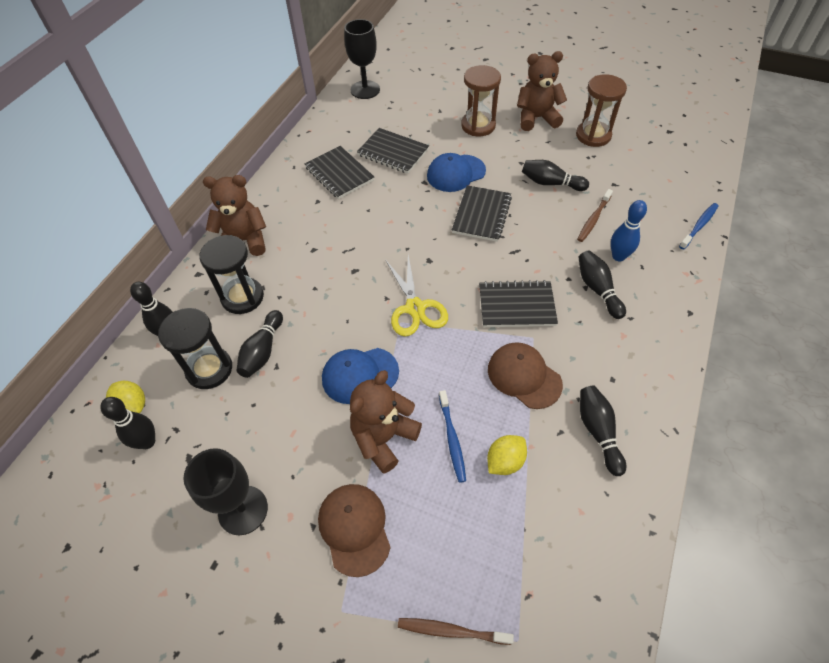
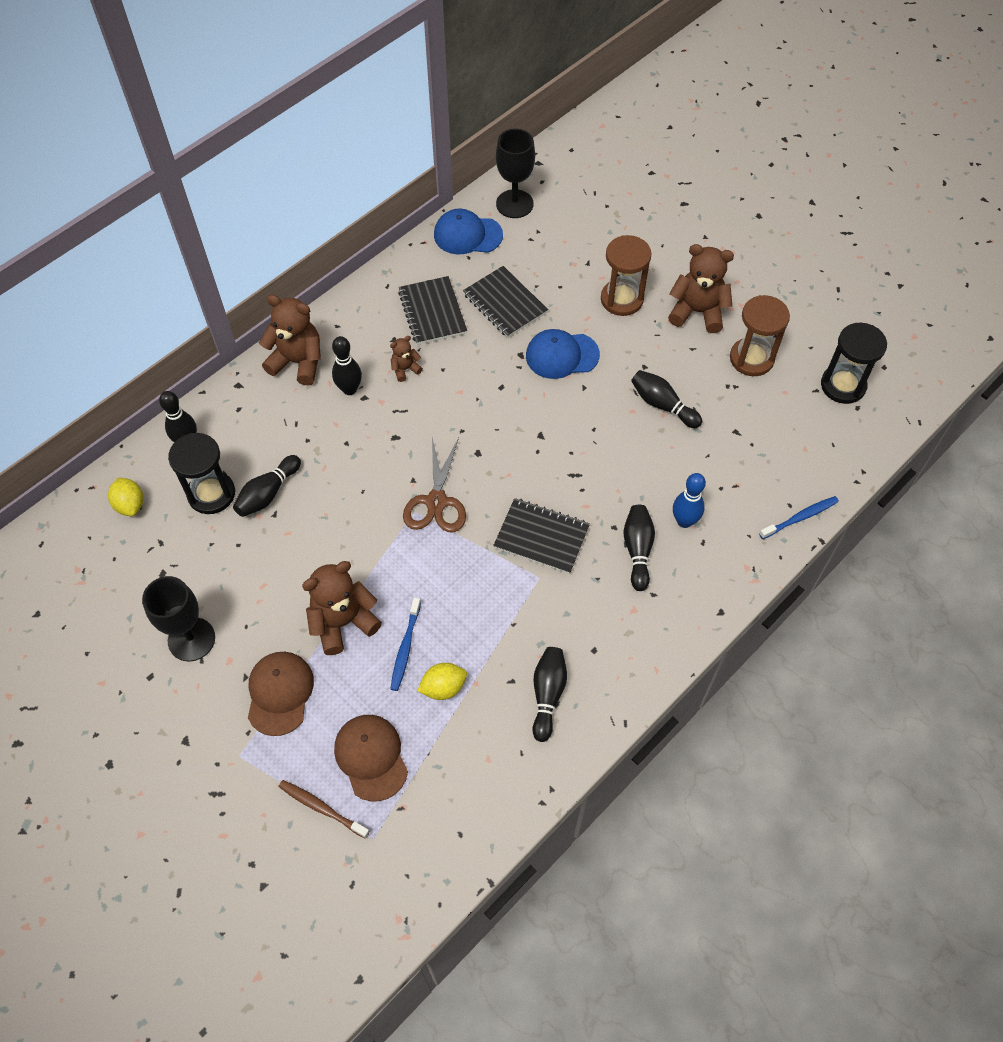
camera: 20 degrees right, 5 degrees up
black bowling pin [100,397,155,449] -> black bowling pin moved to [332,336,362,395]
black hourglass [199,235,264,314] -> black hourglass moved to [821,323,887,404]
blue cap [322,348,399,404] -> blue cap moved to [434,209,503,254]
yellow scissors [386,255,448,336] -> brown scissors [403,437,466,532]
black notebook [452,185,512,242] -> none
brown cap [488,342,563,409] -> brown cap moved to [334,715,408,801]
brown toothbrush [577,189,613,242] -> none
none -> brown teddy bear [390,336,423,382]

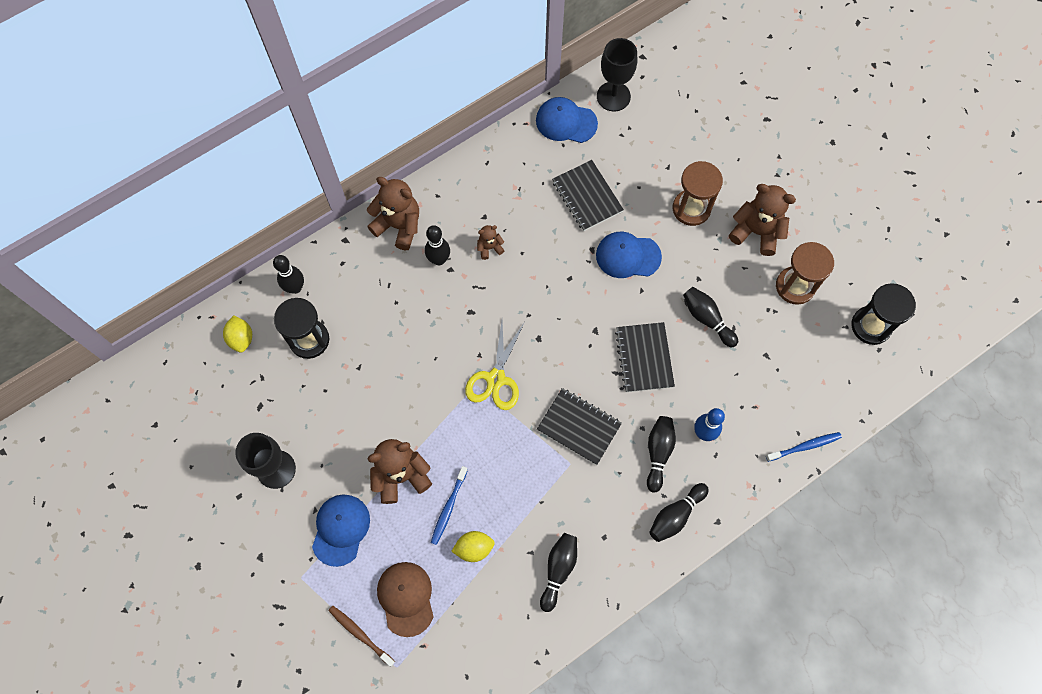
camera: 10 degrees right, 10 degrees up
black bowling pin [233,455,301,517] -> black bowling pin moved to [649,483,709,542]
brown cap [248,652,314,736] -> blue cap [312,495,370,567]
black notebook [398,276,467,345] -> black notebook moved to [615,322,675,392]
brown scissors [403,437,466,532] -> yellow scissors [465,321,525,410]

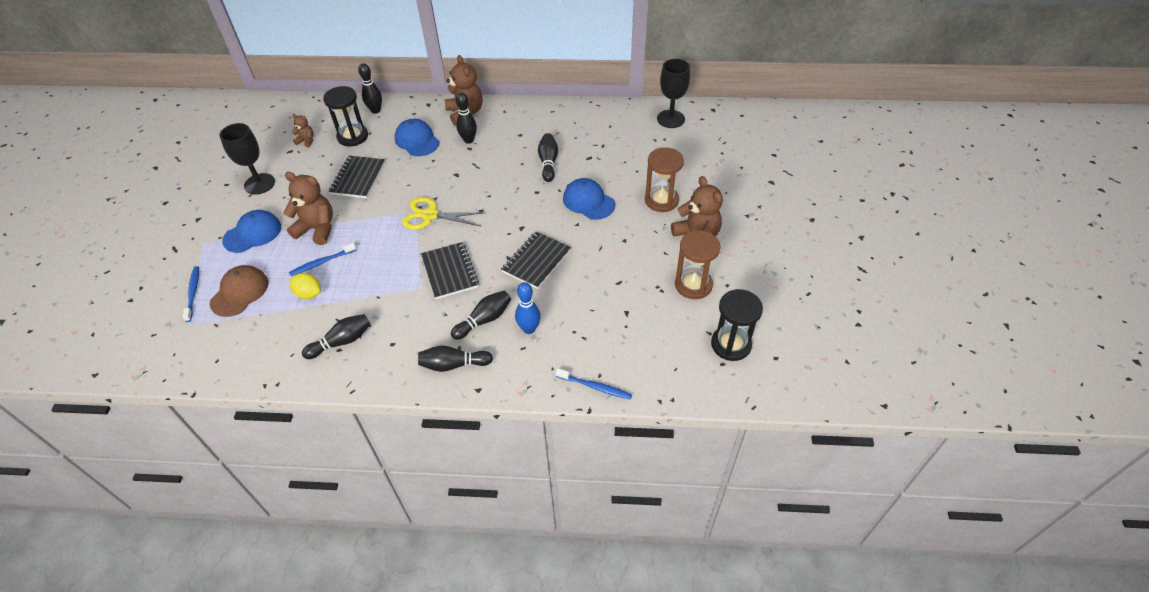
camera: 40 degrees right, 20 degrees down
yellow lemon [223,315,252,353] -> none
brown toothbrush [328,606,395,667] -> blue toothbrush [183,266,199,322]
yellow scissors [465,321,525,410] -> yellow scissors turned 45 degrees clockwise [402,197,486,230]
brown teddy bear [477,225,505,260] -> brown teddy bear moved to [292,114,314,147]
blue cap [536,97,598,143] -> blue cap moved to [395,119,439,156]
black notebook [552,160,624,231] -> black notebook moved to [329,156,385,198]
black bowling pin [683,287,738,347] -> black bowling pin moved to [538,133,558,182]

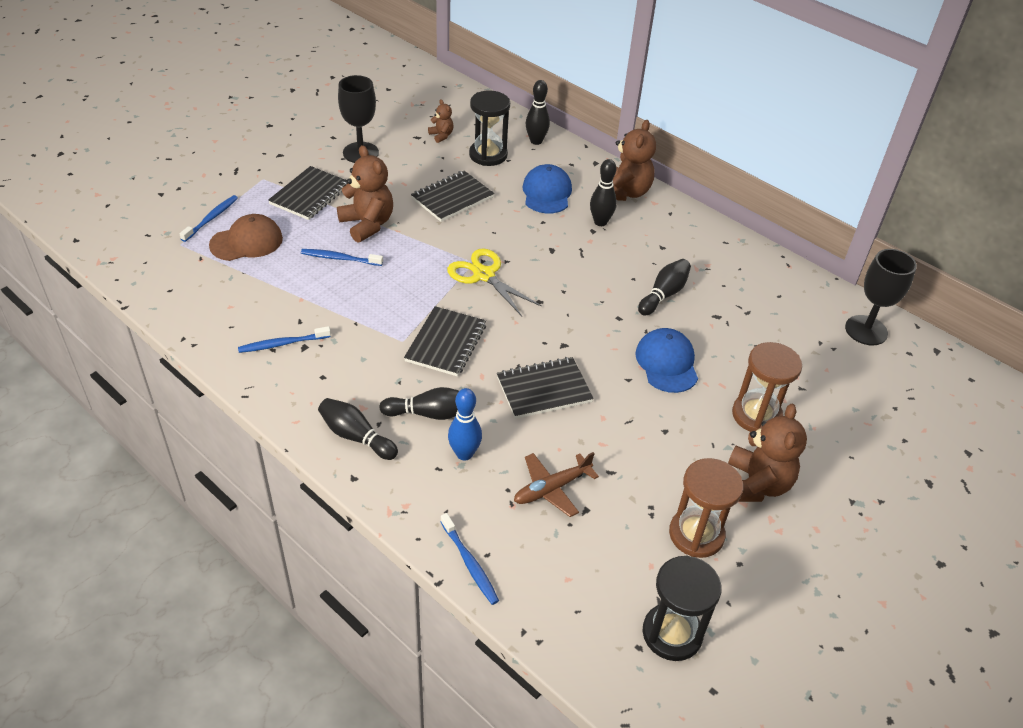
camera: 35 degrees right, 5 degrees down
blue cap [222,210,281,253] -> black notebook [268,166,348,220]
yellow lemon [290,273,321,299] -> none
black bowling pin [302,314,371,359] -> blue toothbrush [238,326,331,353]
none -> brown plane [514,452,599,517]

